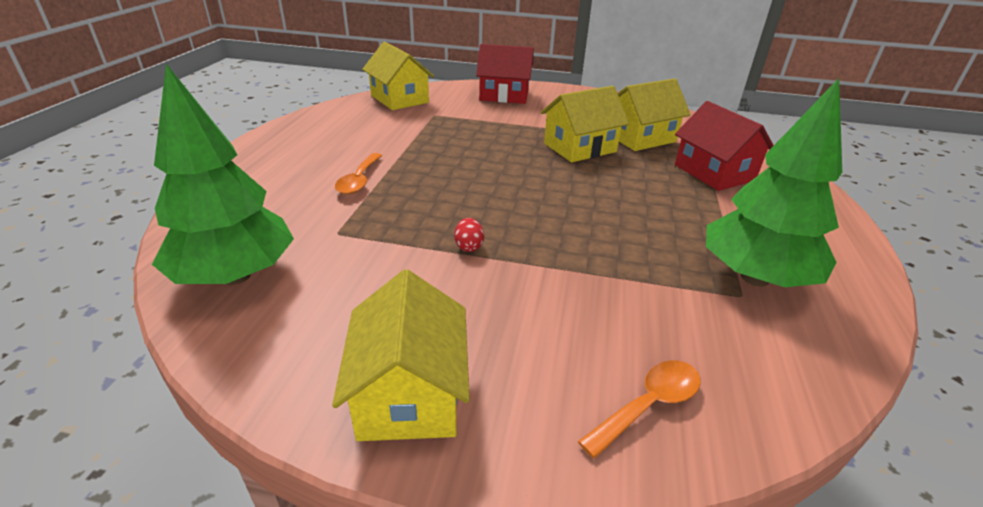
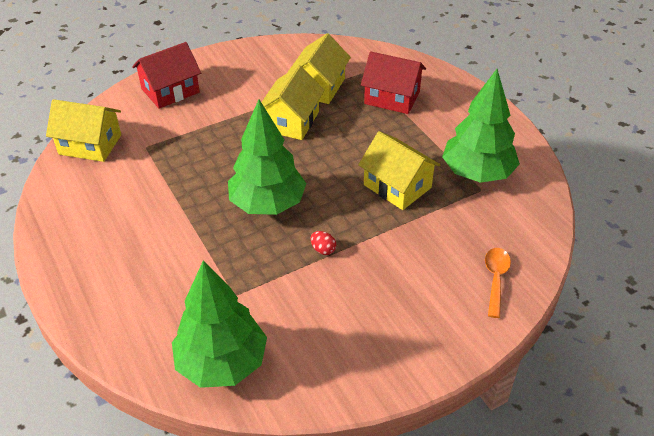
camera: 40 degrees left, 10 degrees up
yellow house [332,269,470,441] -> yellow house moved to [358,131,440,210]
orange spoon [335,153,382,195] -> none
none -> green tree [228,100,306,215]

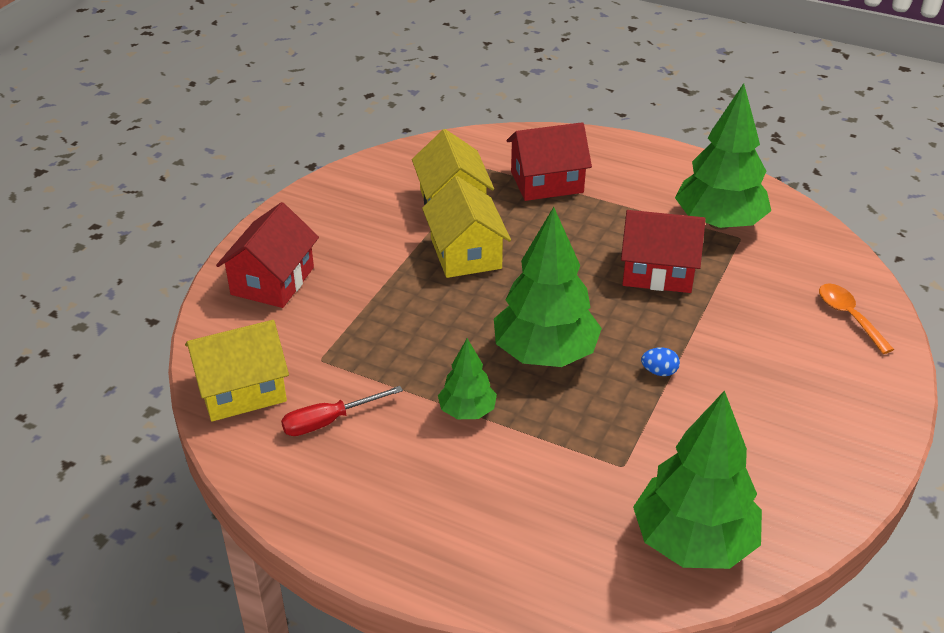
camera: 35 degrees left, 5 degrees down
red egg [310,231,336,255] -> blue egg [641,347,680,376]
yellow house [358,131,440,210] -> red house [621,210,706,293]
none -> red screwdriver [281,386,403,436]
none -> green tree [438,338,497,419]

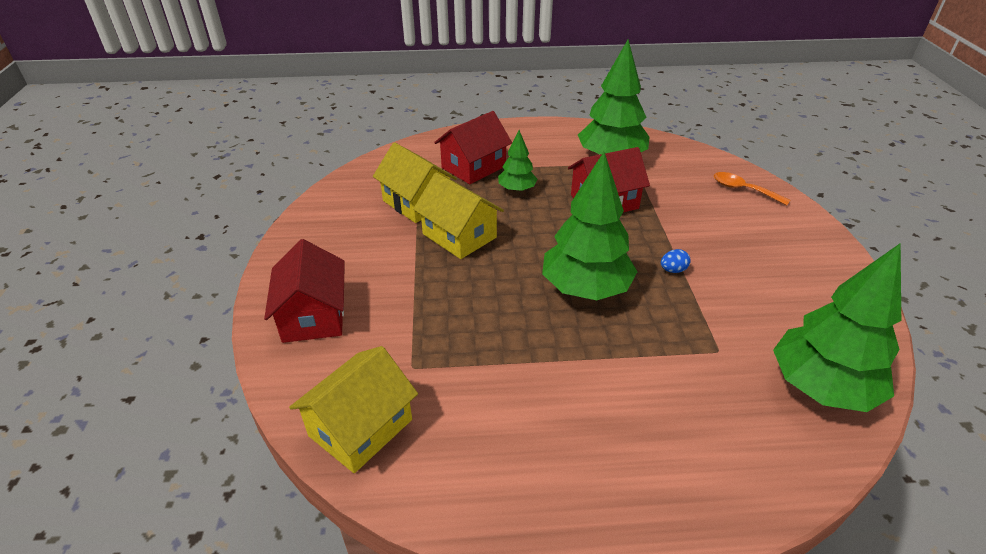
camera: 30 degrees left, 0 degrees up
red screwdriver [281,386,403,436] -> none
green tree [438,338,497,419] -> green tree moved to [498,130,538,193]

